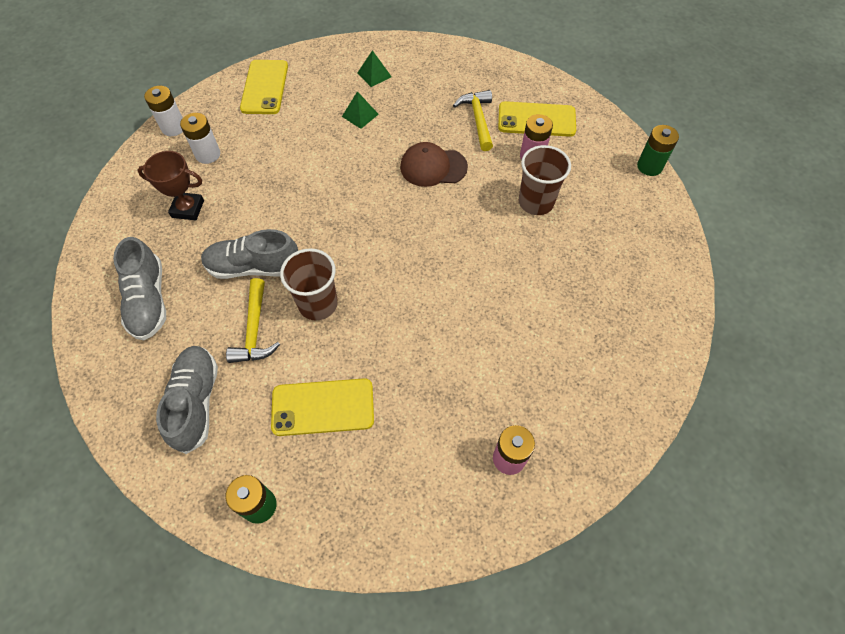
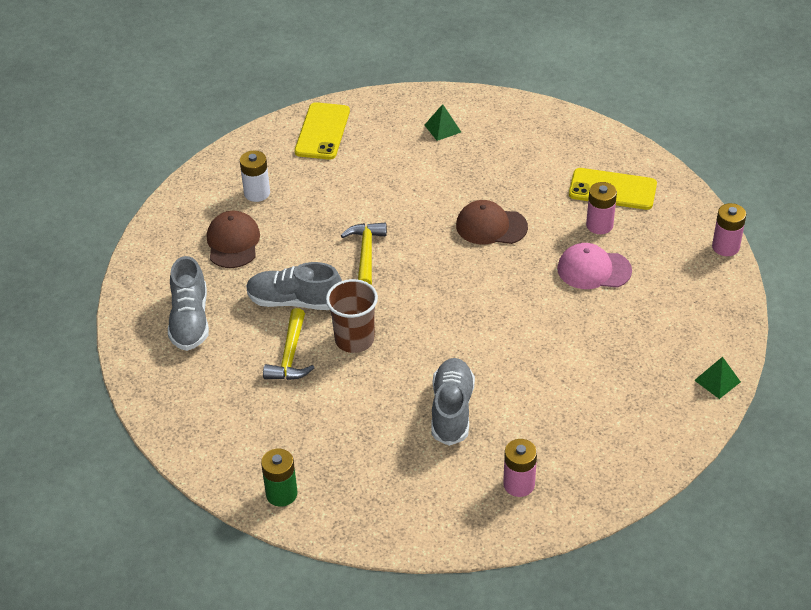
camera: 10 degrees right, 15 degrees down
brown trophy [137,151,204,220] -> brown cap [207,211,260,268]
white battery [144,86,183,136] -> none
grey shoe [156,346,218,454] -> grey shoe moved to [431,358,475,446]
yellow phone [271,378,374,436] -> none
green pyramid [342,91,379,129] -> green pyramid moved to [694,357,741,399]
yellow hammer [453,90,493,151] -> yellow hammer moved to [341,222,387,285]
brown cup [519,145,571,215] -> pink cap [557,243,632,289]
green battery [637,125,679,176] -> pink battery [712,203,746,256]

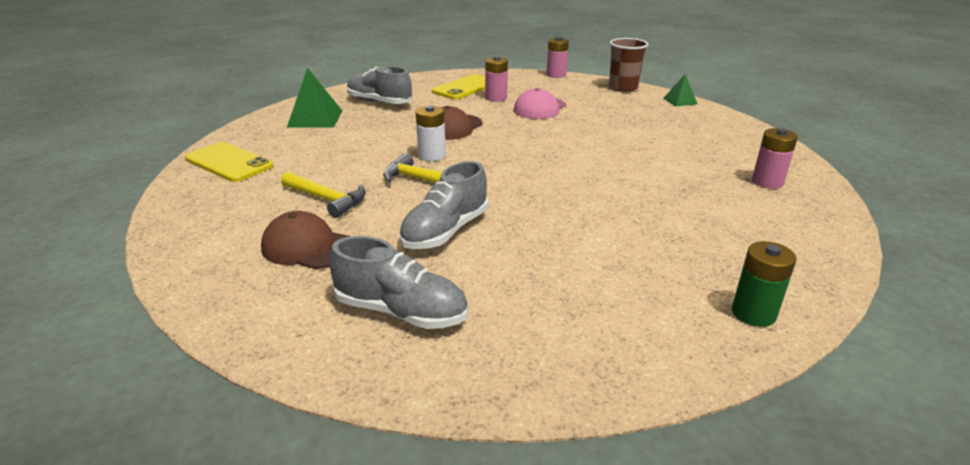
camera: 65 degrees left, 15 degrees down
white battery [240,151,270,202] -> white battery moved to [416,105,446,161]
yellow hammer [263,308,314,380] -> yellow hammer moved to [281,172,366,218]
brown cup [326,279,378,353] -> brown cup moved to [609,38,649,92]
green pyramid [424,104,461,141] -> green pyramid [287,68,342,128], size x1.72
grey shoe [431,358,475,446] -> grey shoe moved to [347,66,412,104]

